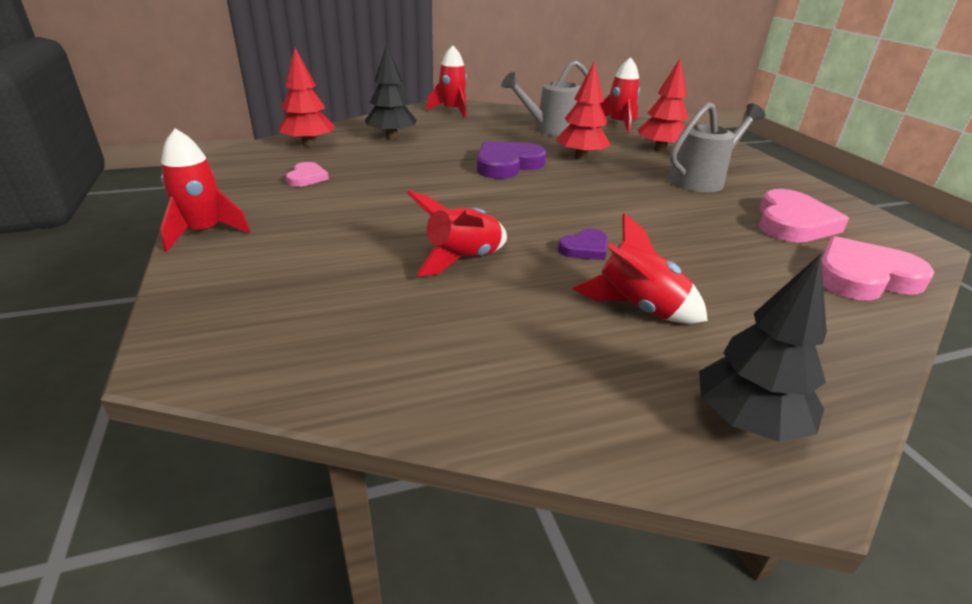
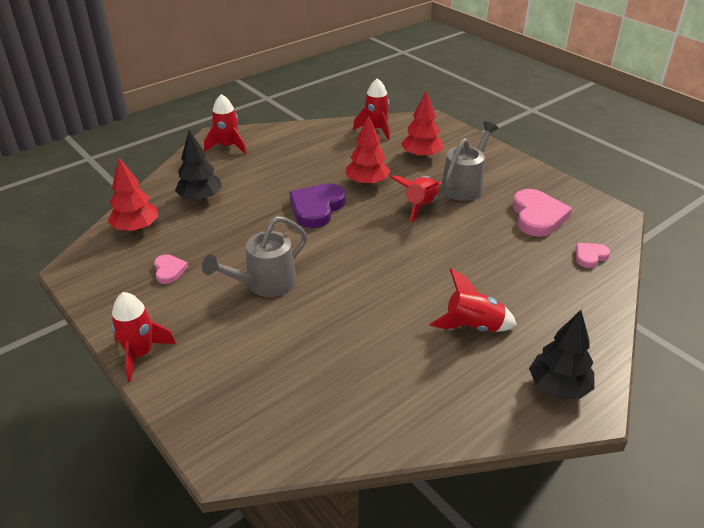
camera: 20 degrees left, 5 degrees up
red rocket [407,190,507,276] -> red rocket moved to [390,176,442,223]
grey watering can [501,60,588,136] -> grey watering can moved to [202,216,307,297]
purple heart [558,229,608,260] -> none
pink heart [821,236,934,300] -> pink heart [576,243,610,268], size x0.53

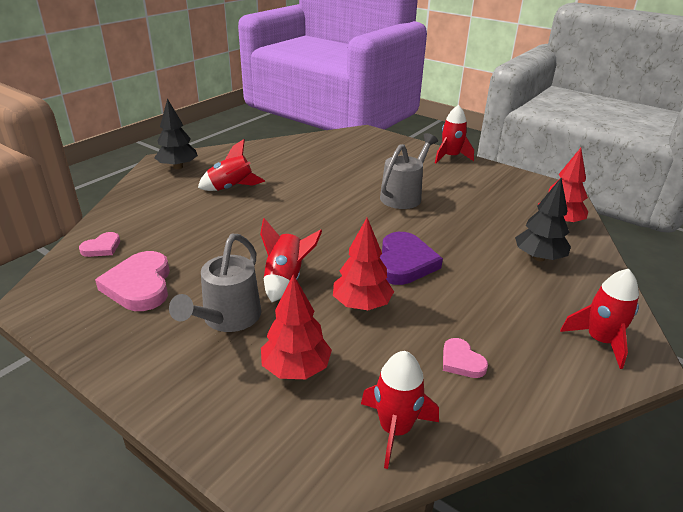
camera: 165 degrees right, 5 degrees down
pink heart [154,254,188,284] -> pink heart moved to [443,338,488,378]

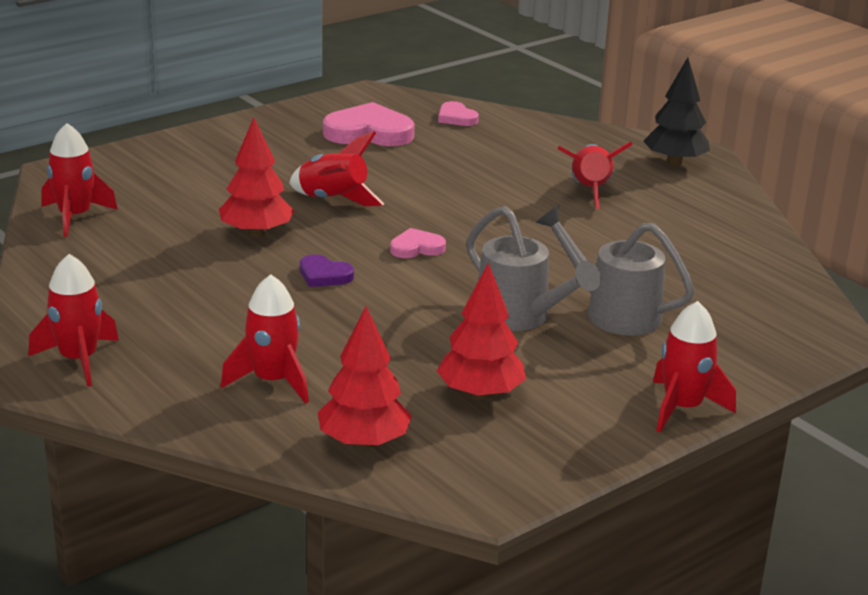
camera: 105 degrees right, 5 degrees down
grey watering can [169,234,261,332] -> grey watering can moved to [536,205,695,336]
red tree [261,274,332,379] -> red tree moved to [437,263,526,400]
purple heart [380,232,443,285] -> purple heart [300,254,354,287], size x0.53
pink heart [443,338,488,378] -> pink heart moved to [390,228,446,258]
black tree [515,178,571,261] -> red rocket [221,274,309,404]

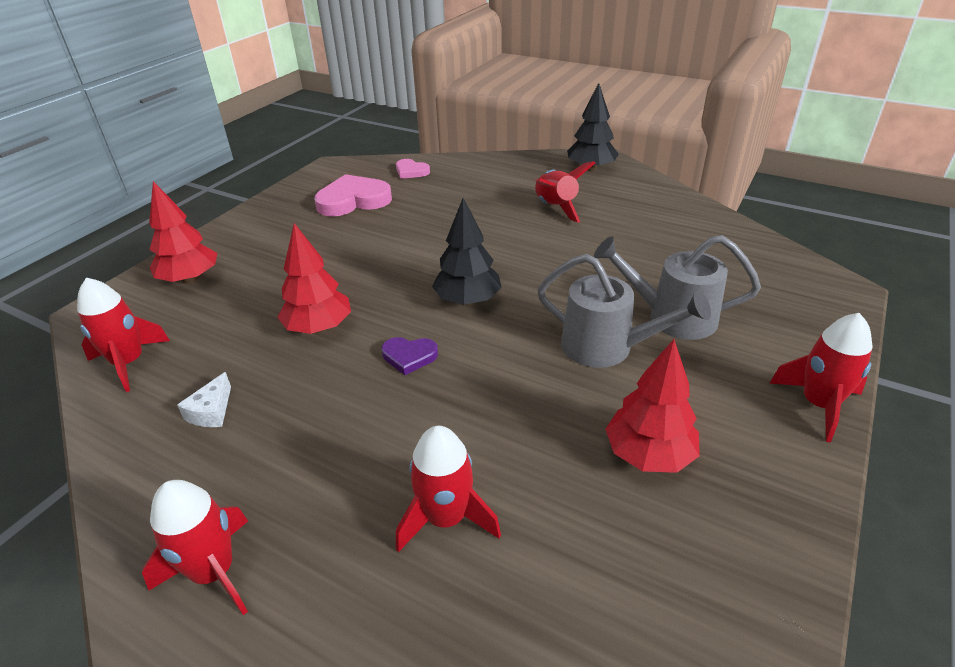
camera: 20 degrees left, 10 degrees up
red rocket [289,131,384,206] -> none
red tree [318,306,412,449] -> red tree moved to [149,181,217,284]
pink heart [390,228,446,258] -> black tree [432,198,502,305]
none -> white cheese [177,372,231,427]

